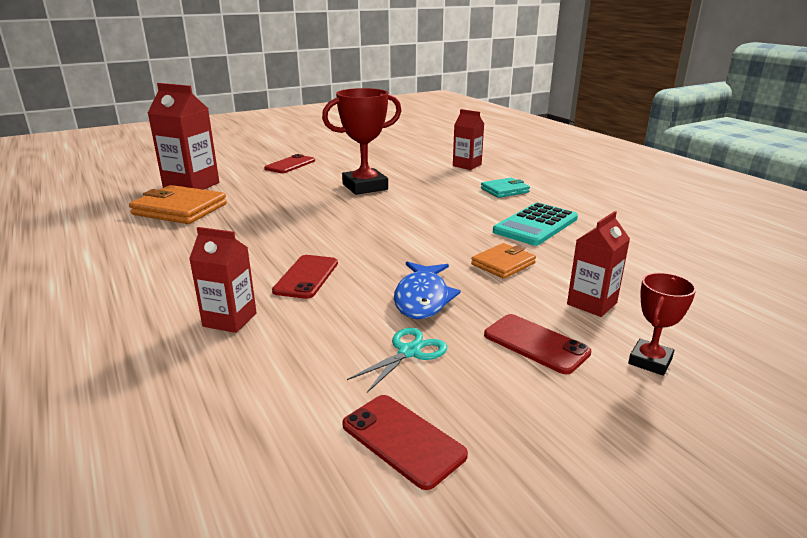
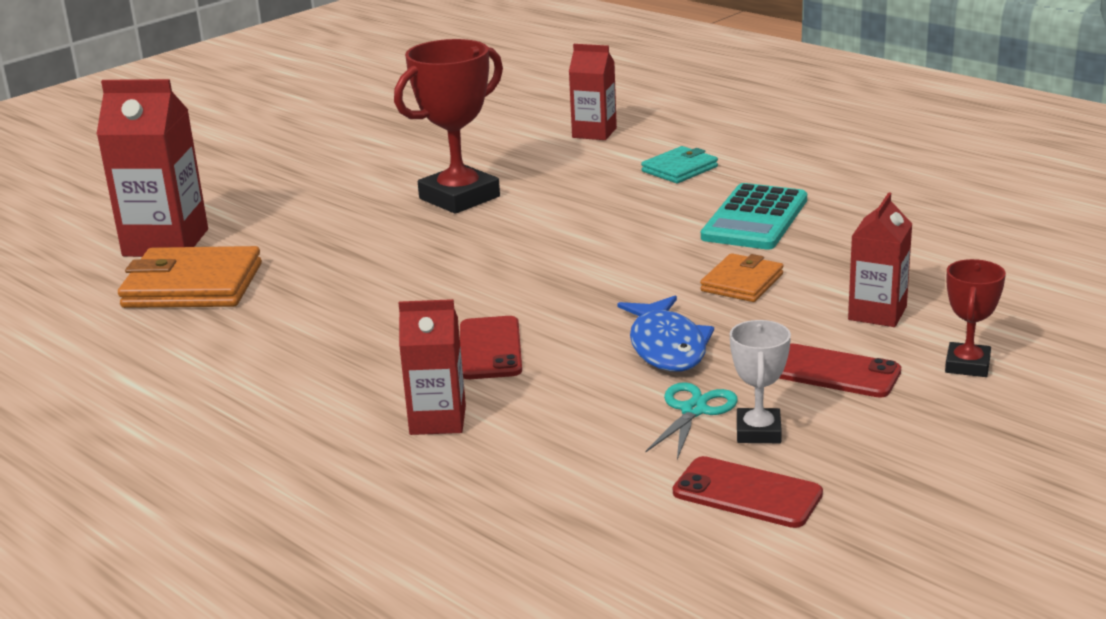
camera: 15 degrees left, 0 degrees up
red phone [264,154,315,173] -> none
none -> white trophy [730,320,791,443]

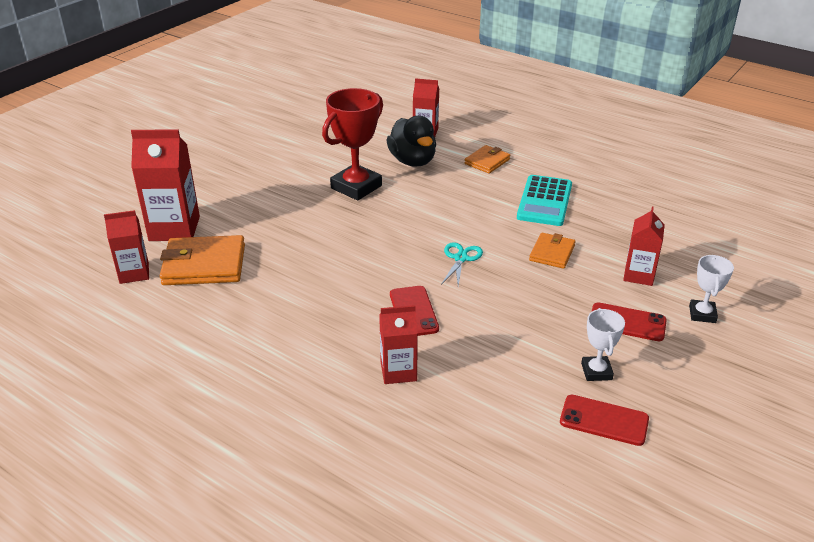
camera: 10 degrees left, 10 degrees up
blue fish [618,296,714,372] -> none
turquoise wallet [641,146,718,183] -> orange wallet [464,145,510,173]
turquoise scissors [645,382,738,459] -> turquoise scissors moved to [441,242,483,286]
red trophy [945,259,1006,377] -> white trophy [689,255,734,323]
none -> red carton [104,210,149,284]
none -> black duck [387,116,436,167]

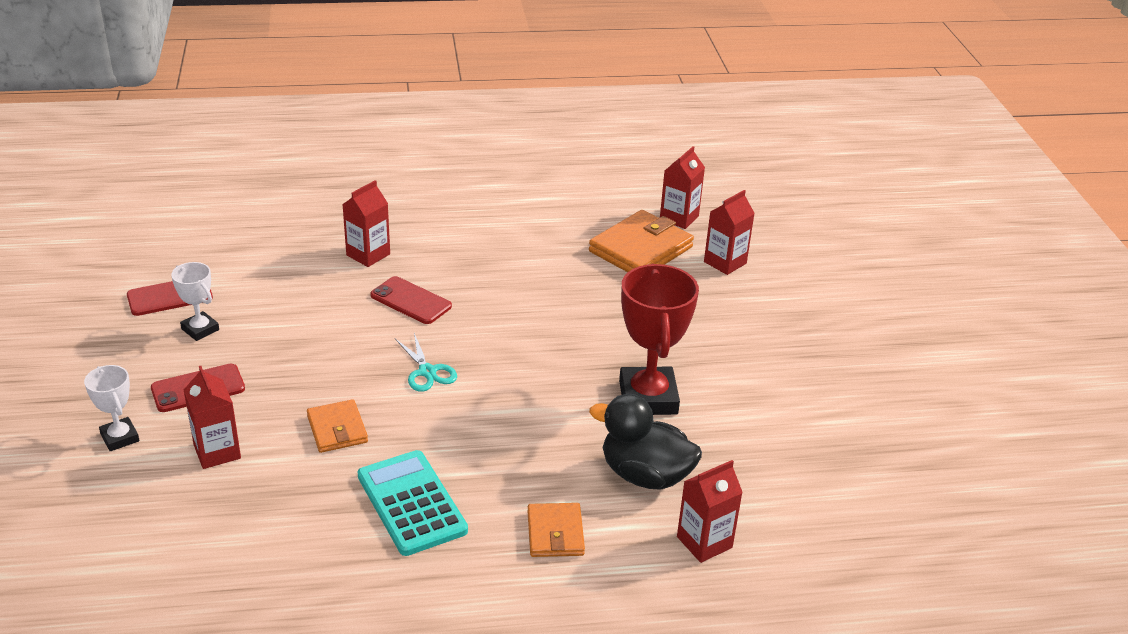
camera: 135 degrees right, 0 degrees up
red carton [131,129,200,241] -> red carton [704,190,755,275], size x0.61

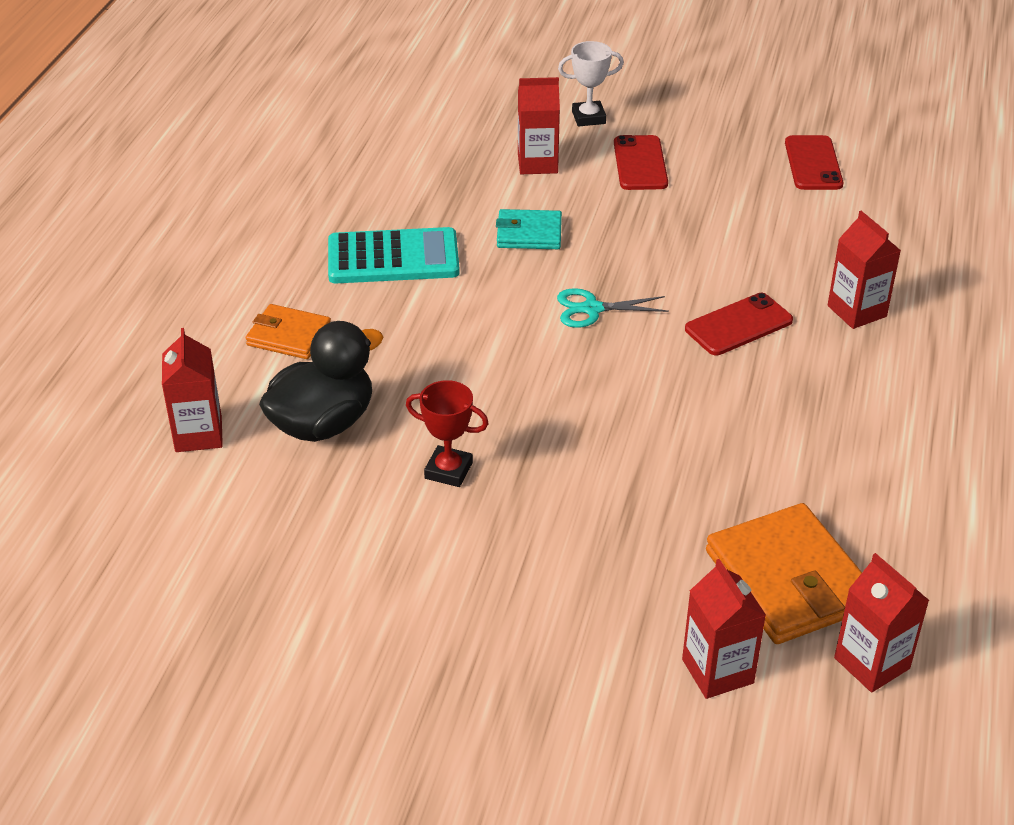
camera: 115 degrees right, 5 degrees up
white trophy [171,262,219,341] -> none
orange wallet [307,399,368,453] -> turquoise wallet [496,209,562,249]
red trophy [619,264,699,415] -> red trophy [406,380,489,487], size x0.53

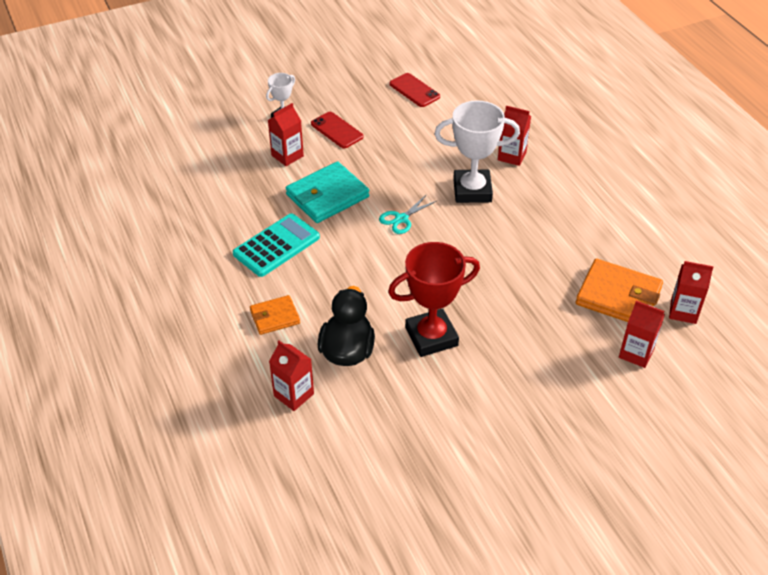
camera: 40 degrees left, 5 degrees up
red trophy [406,380,489,487] -> red trophy [388,242,480,357], size x1.89
turquoise wallet [496,209,562,249] -> turquoise wallet [286,161,369,223], size x1.72
red phone [685,293,793,355] -> white trophy [434,100,520,203]

